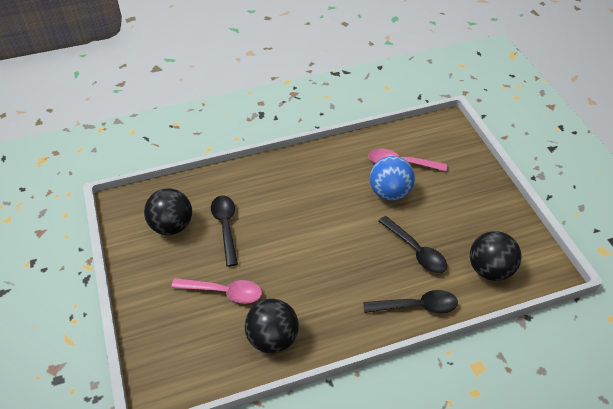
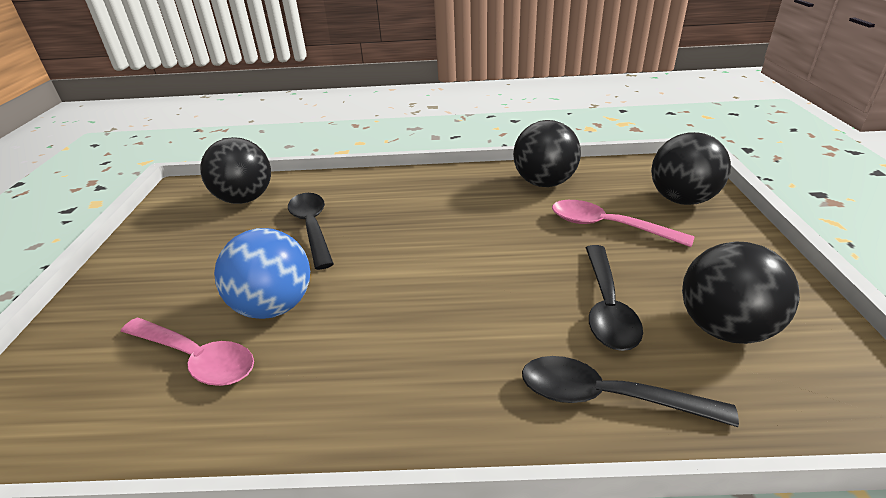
camera: 160 degrees left, 15 degrees down
black spoon [363,290,458,314] -> black spoon moved to [522,356,739,427]
none -> black ball [651,132,731,205]

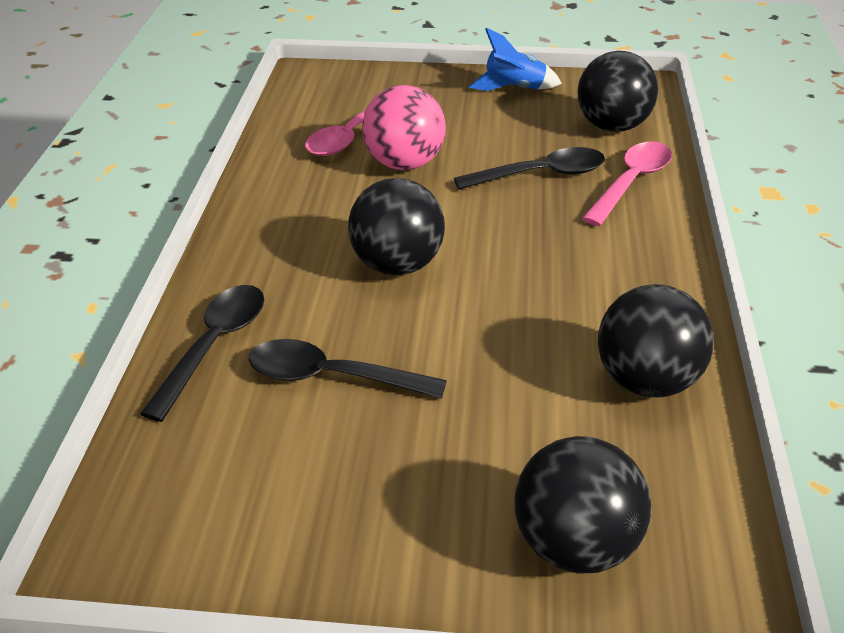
camera: 95 degrees right, 5 degrees up
blue ball [214,228,310,319] -> pink ball [362,85,446,170]
pink spoon [552,200,695,247] -> pink spoon moved to [582,142,672,226]
black ball [682,241,800,344] -> black ball moved to [348,178,445,275]
none -> blue rocket [469,28,562,91]

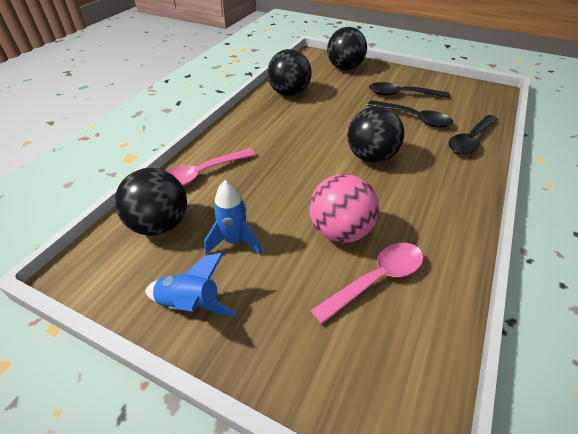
camera: 160 degrees left, 5 degrees up
black spoon [454,147,605,190] -> black spoon moved to [369,82,450,98]
none -> blue rocket [204,180,262,254]

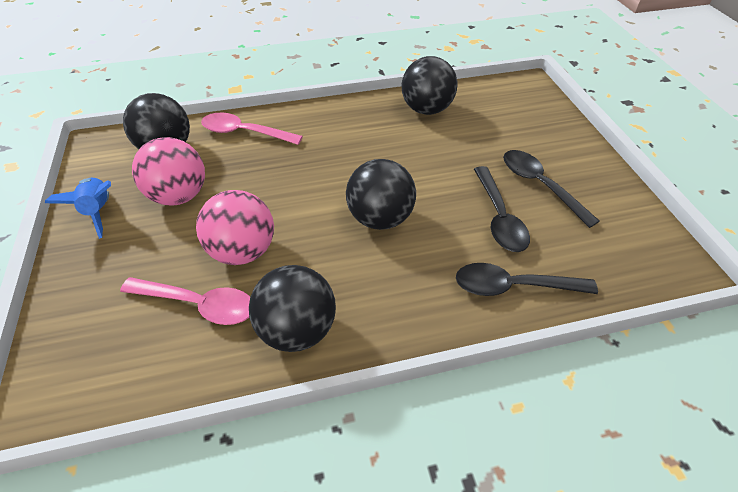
camera: 50 degrees right, 5 degrees up
blue rocket [204,180,262,254] -> pink ball [132,137,205,205]
black ball [327,27,367,70] -> black ball moved to [249,265,336,352]

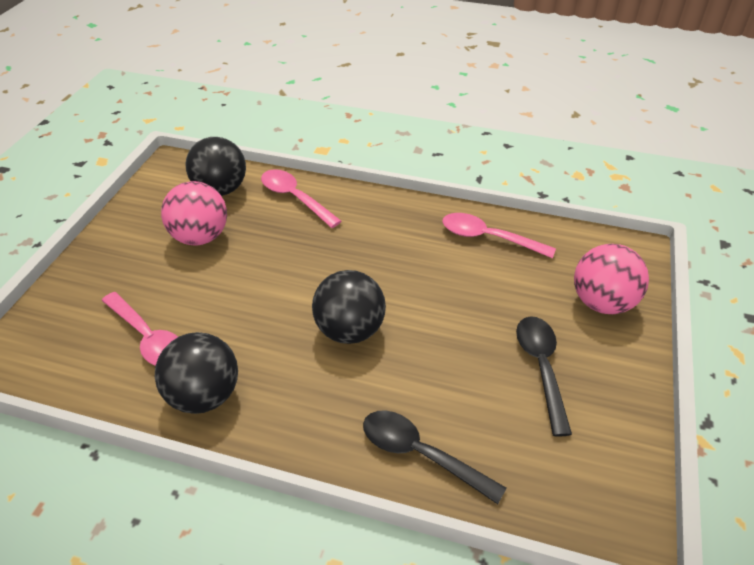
camera: 30 degrees right, 5 degrees down
blue rocket [45,178,111,239] -> none
pink ball [196,190,274,265] -> pink ball moved to [574,244,649,314]
black ball [402,56,458,115] -> pink spoon [442,213,556,258]
black spoon [474,166,530,252] -> none

